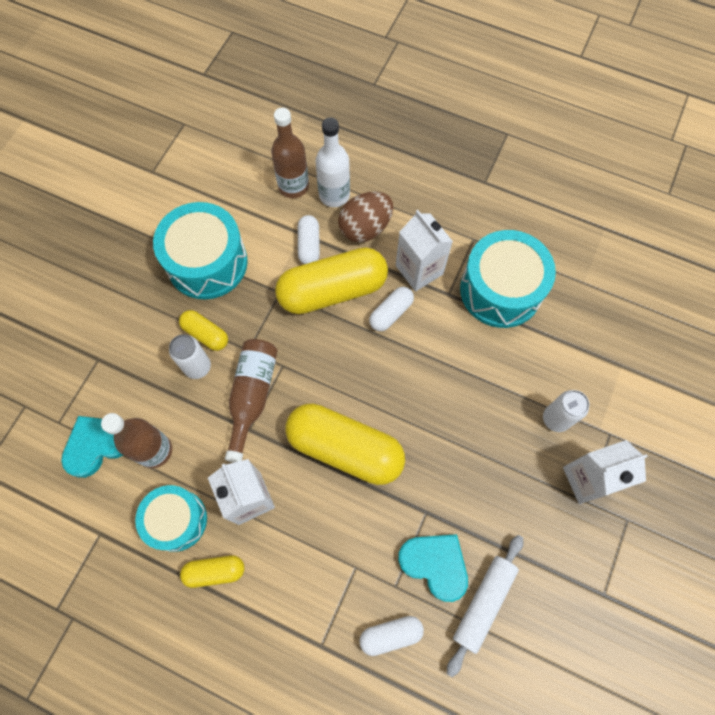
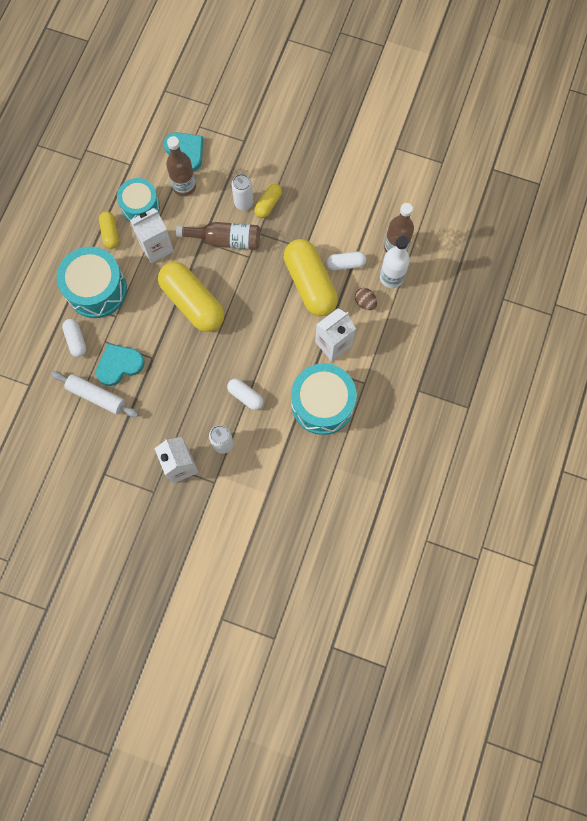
camera: 85 degrees right, 5 degrees up
turquoise drum [153,202,248,299] -> turquoise drum moved to [57,247,127,318]
yellow capsule [286,403,405,485] -> yellow capsule turned 60 degrees counterclockwise [158,262,224,332]
brown egg [338,192,393,242] -> brown egg [355,288,377,310], size x0.57
white capsule [369,287,414,331] -> white capsule moved to [227,378,264,410]
turquoise heart [398,534,468,602] -> turquoise heart turned 150 degrees counterclockwise [96,343,145,386]

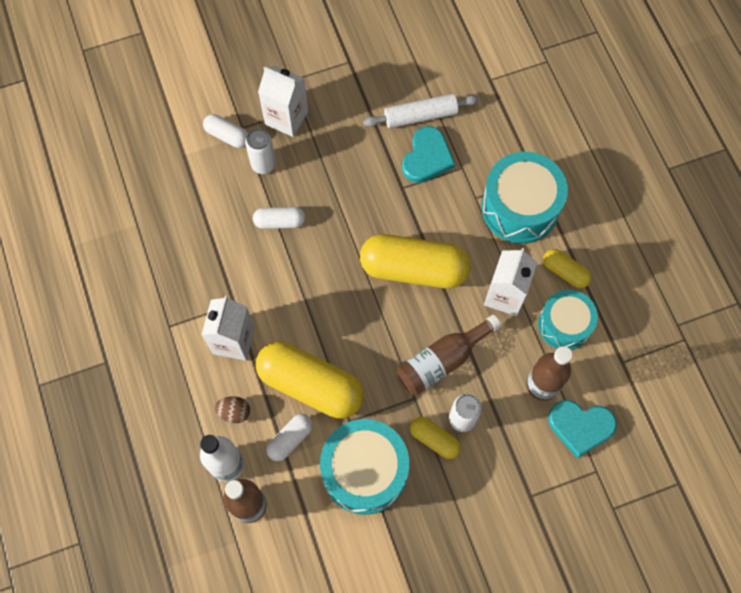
camera: 140 degrees right, 5 degrees down
white capsule [62,319,86,357] -> white capsule moved to [203,114,248,148]
yellow capsule [254,183,282,218] -> yellow capsule turned 45 degrees counterclockwise [410,417,461,459]
turquoise drum [291,363,357,435] -> turquoise drum moved to [320,419,409,515]

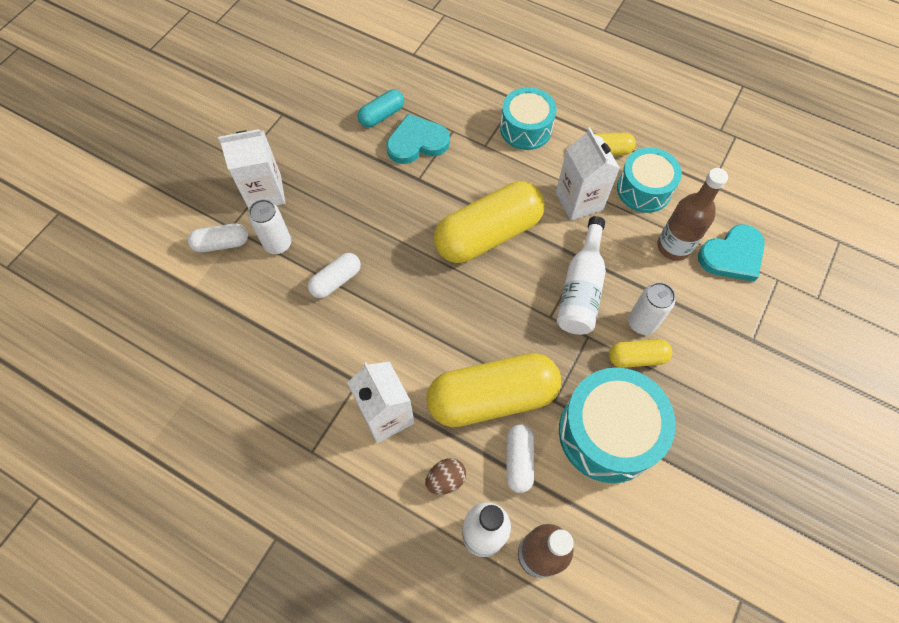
camera: 40 degrees left, 5 degrees down
white rolling pin [363,94,479,128] -> turquoise capsule [357,89,404,127]
brown bottle [397,315,501,396] -> white bottle [557,216,606,335]
turquoise heart [402,126,455,183] -> turquoise heart turned 90 degrees counterclockwise [386,114,450,164]
turquoise drum [481,152,568,244] -> turquoise drum [500,87,557,150], size x0.65

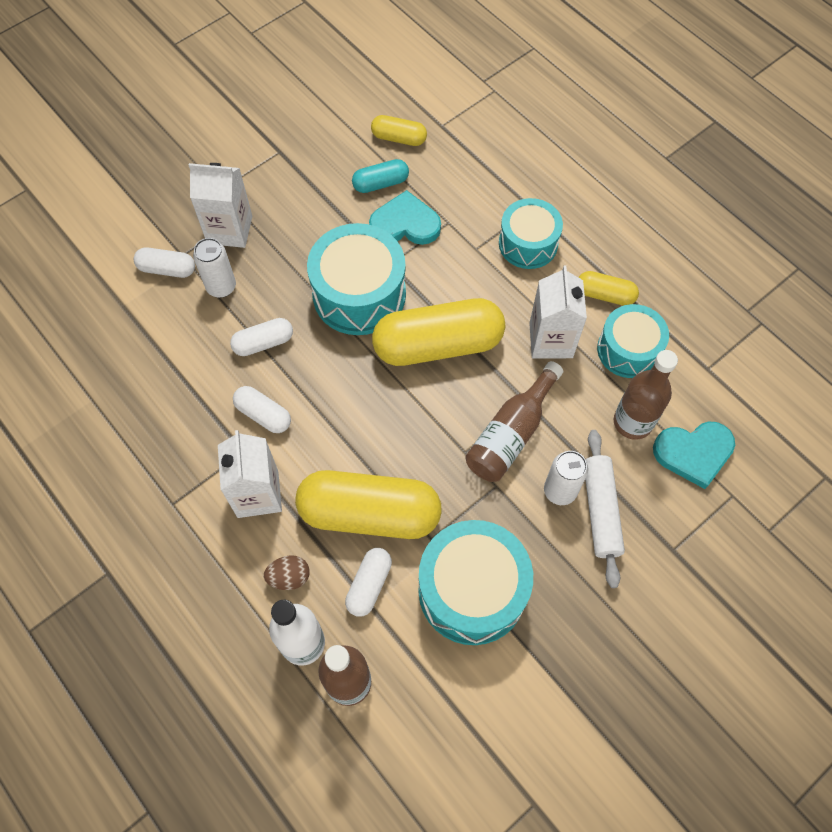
camera: 20 degrees right, 0 degrees up
white bottle [557,216,606,335] -> brown bottle [465,361,563,482]
yellow capsule [609,339,673,368] -> yellow capsule moved to [371,115,427,146]
none -> white capsule [233,386,291,433]
none -> turquoise drum [307,223,406,335]
none -> white rolling pin [585,430,625,588]

